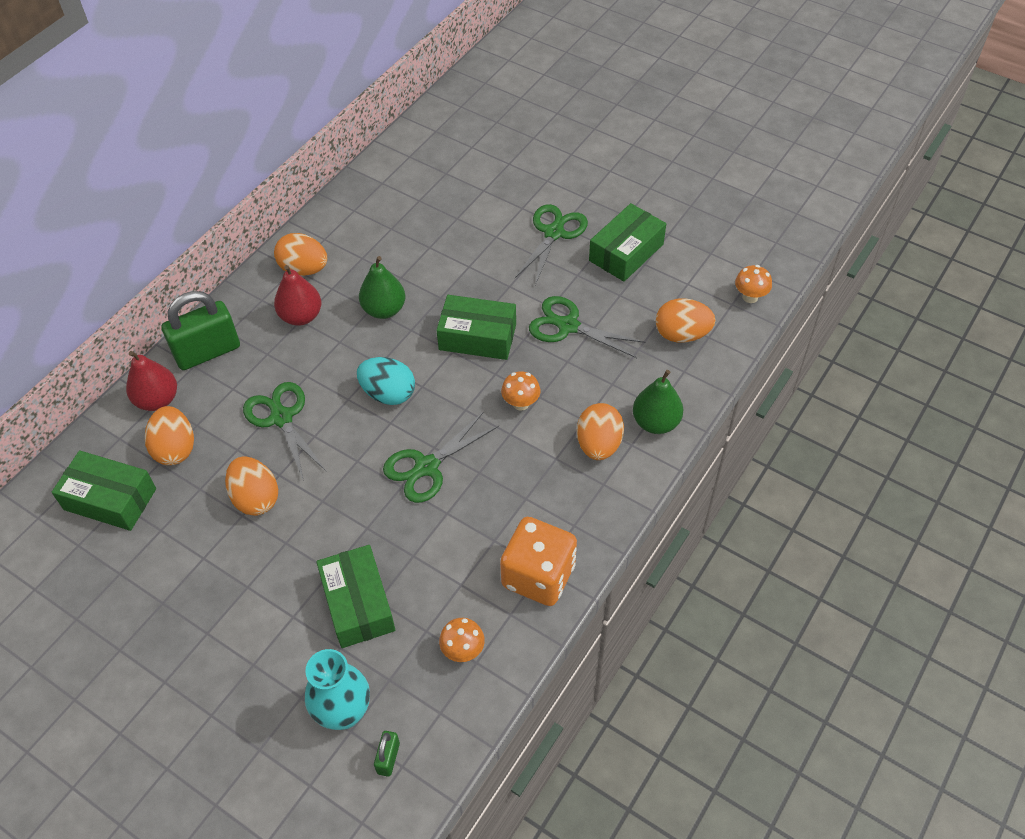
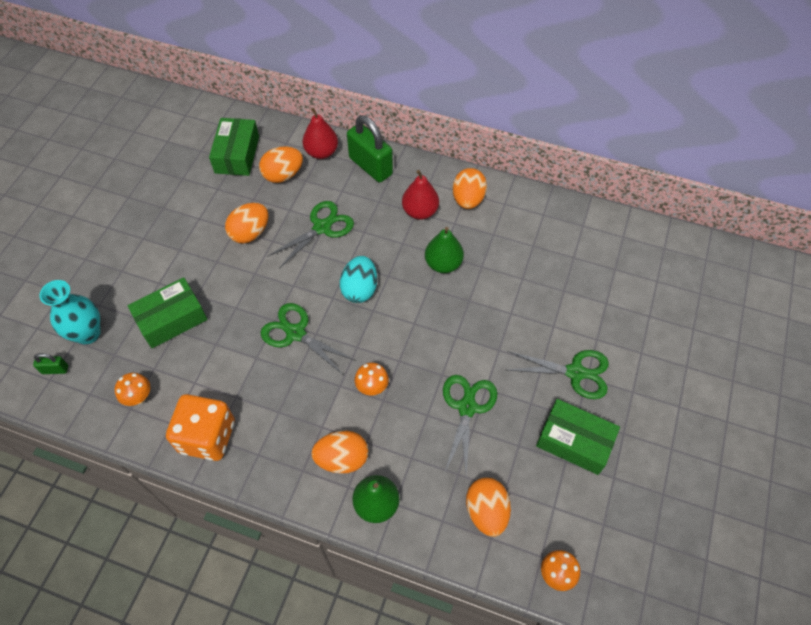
camera: 75 degrees right, 5 degrees up
green box [437,295,516,360] -> none

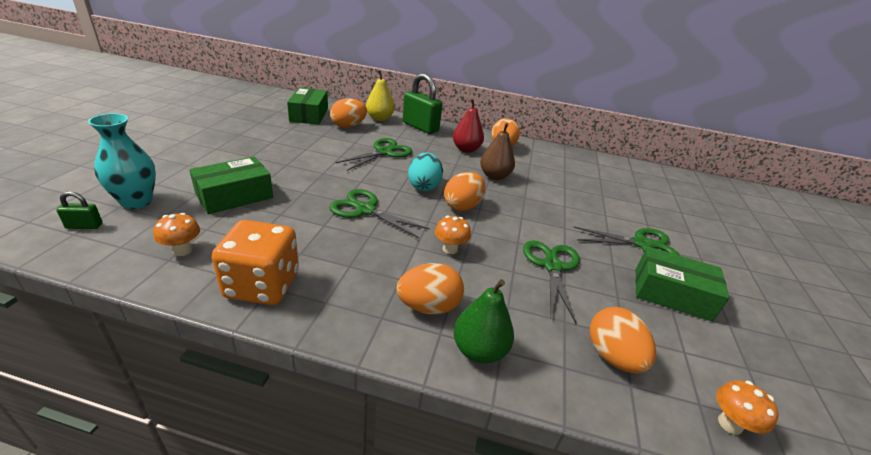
camera: 10 degrees left, 25 degrees down
orange egg [225,203,268,244] -> orange egg moved to [444,172,486,211]
red pear [302,108,338,159] -> yellow pear [366,70,395,121]
green pear [425,227,464,273] -> brown pear [480,123,515,180]

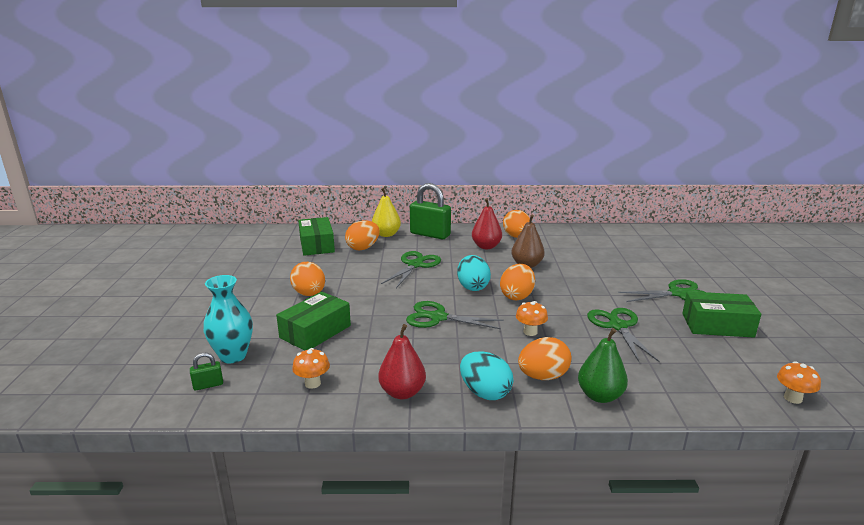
camera: 10 degrees left, 10 degrees down
orange dice [212,220,299,305] -> red pear [378,324,426,399]
orange egg [590,307,656,373] -> orange egg moved to [290,262,325,296]
none -> turquoise egg [460,351,513,400]

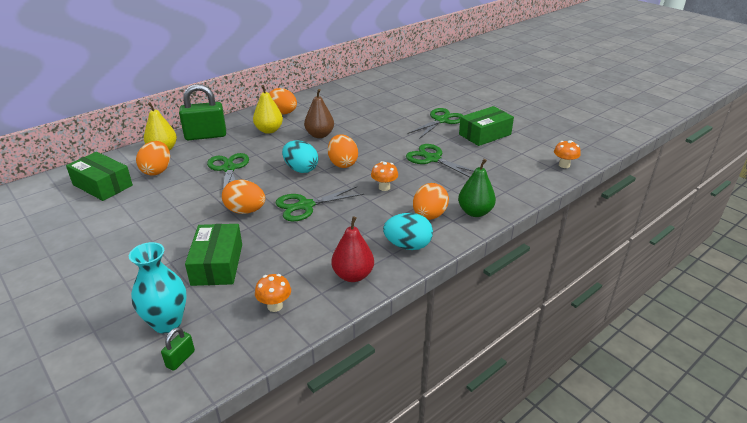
camera: 40 degrees left, 10 degrees up
orange egg [290,262,325,296] -> orange egg moved to [222,179,265,214]
red pear [472,198,502,249] -> yellow pear [253,85,283,134]

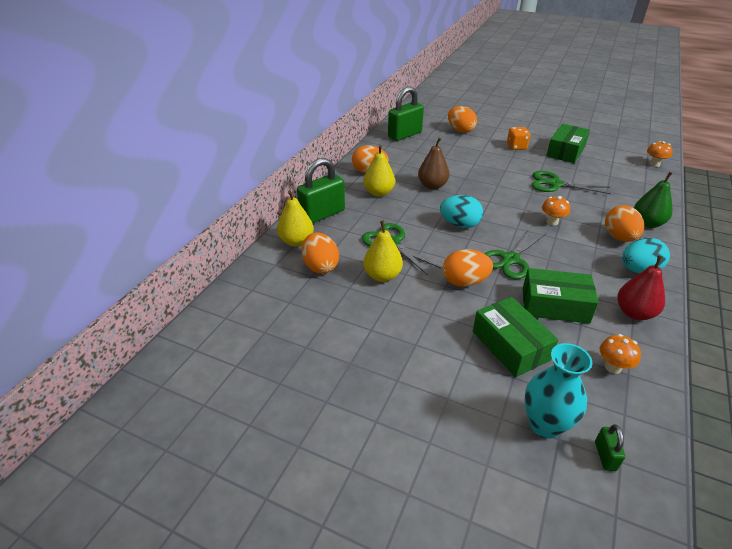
camera: 25 degrees left, 5 degrees up
green box [66,152,133,201] -> green box moved to [523,268,599,324]
orange egg [328,134,358,168] -> orange egg moved to [448,106,477,133]
green scissors [407,108,464,139] -> orange dice [507,127,530,150]
none -> yellow pear [363,221,403,282]
none -> green padlock [388,86,424,141]

